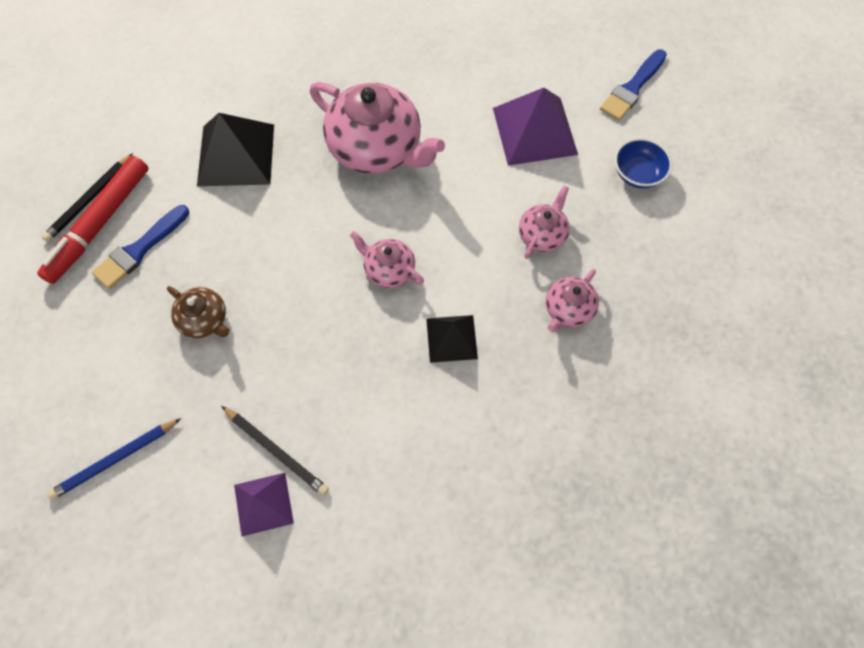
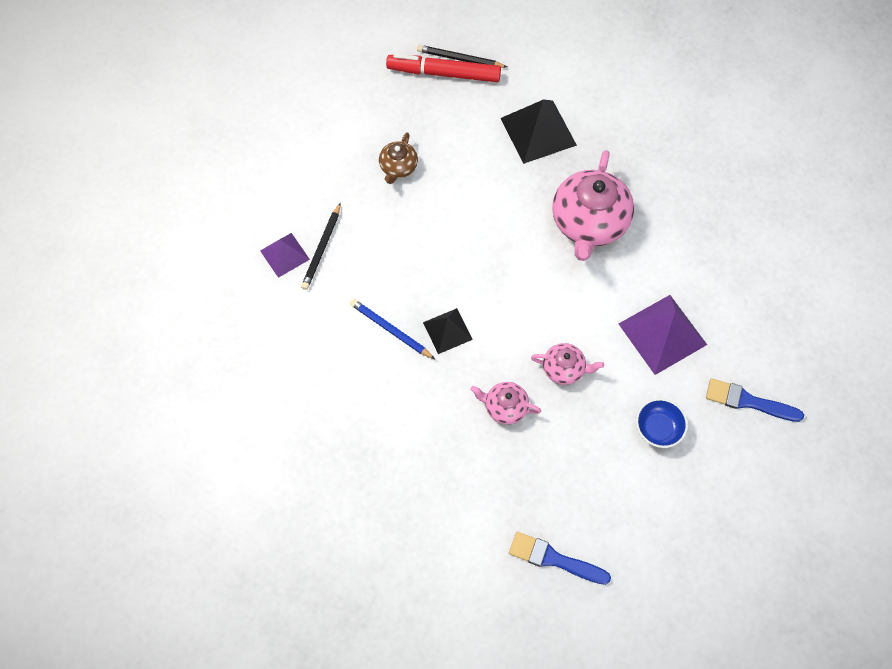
camera: 70 degrees right, 0 degrees up
blue pencil [46,418,181,500] -> blue pencil moved to [350,299,435,359]
blue brush [92,205,189,289] -> blue brush moved to [509,532,611,585]
pink teapot [350,231,424,288] -> none

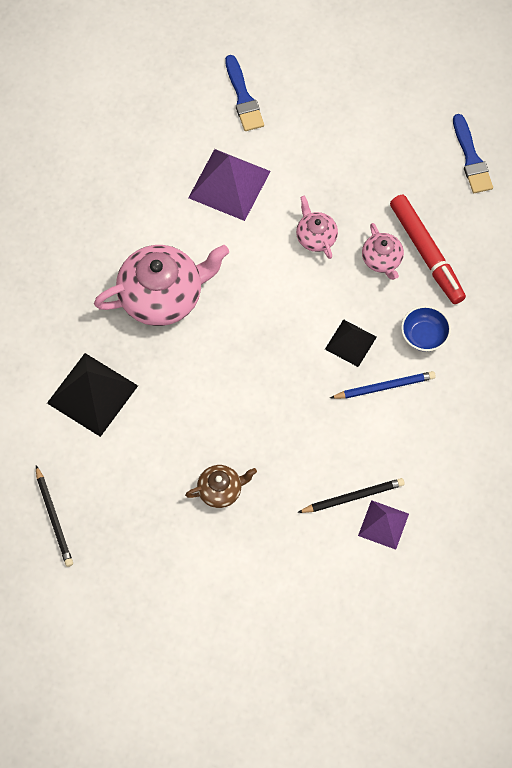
camera: 125 degrees left, 0 degrees up
blue pencil [350,299,435,359] -> blue pencil turned 105 degrees counterclockwise [330,371,436,399]
red marker [386,54,501,82] -> red marker moved to [390,195,466,304]
blue bowl [636,398,688,448] -> blue bowl moved to [401,306,451,352]

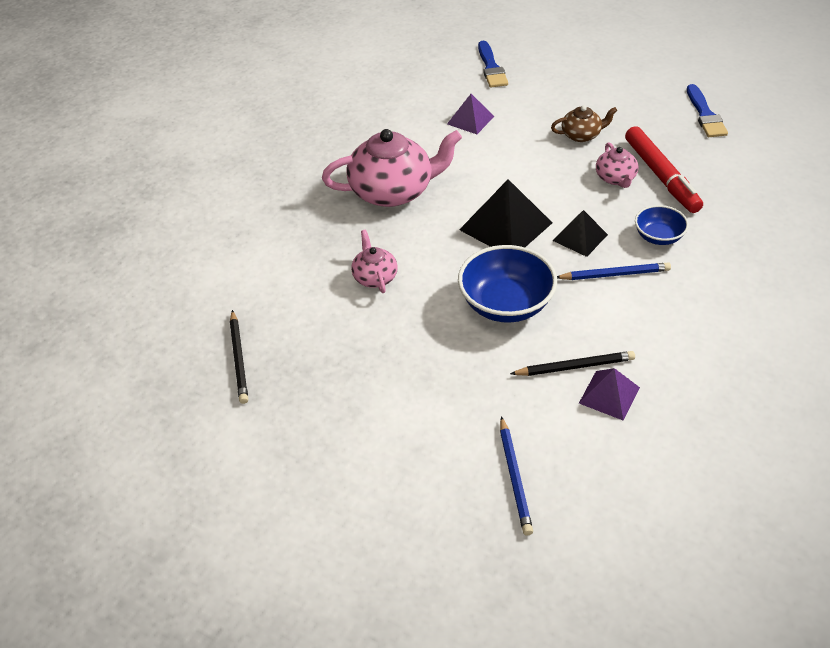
camera: 10 degrees right, 20 degrees down
black pyramid [47,353,138,437] -> black pyramid moved to [459,179,552,247]
brown teapot [185,465,257,508] -> brown teapot moved to [551,105,618,142]
purple pyramid [188,149,271,221] -> purple pyramid [447,94,494,134], size x0.59
pink teapot [296,196,338,259] -> pink teapot moved to [351,230,398,293]
none -> blue bowl [458,245,557,323]
none -> blue pencil [500,416,533,535]

